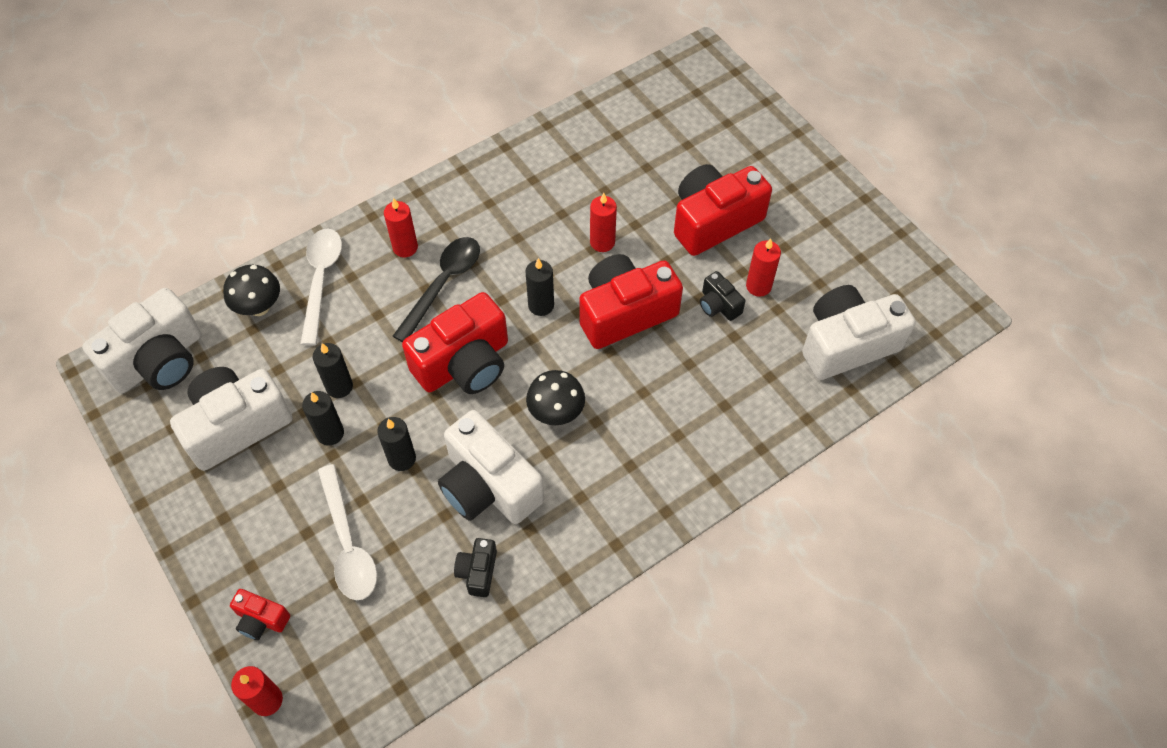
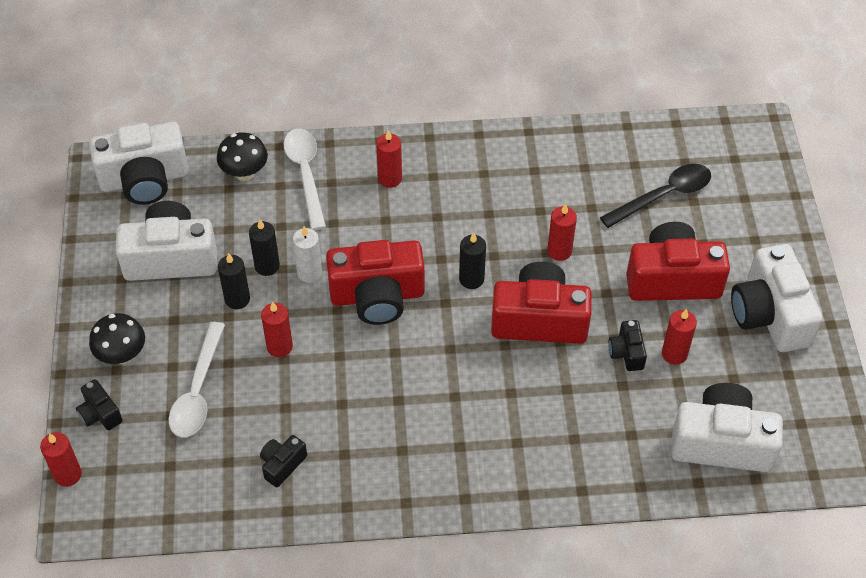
camera: 30 degrees right, 5 degrees down
red camera [230,589,290,640] -> black camera [76,379,122,430]
white spoon [300,228,342,346] -> white spoon turned 45 degrees counterclockwise [284,129,326,230]
black candle [377,417,416,471] -> red candle [261,302,293,357]
black spoon [393,237,480,342] -> black spoon moved to [600,164,711,228]
white camera [438,410,544,524] -> white camera moved to [731,244,823,352]
black mushroom [526,370,585,425] -> black mushroom moved to [89,313,145,364]
none -> white candle [293,226,322,283]

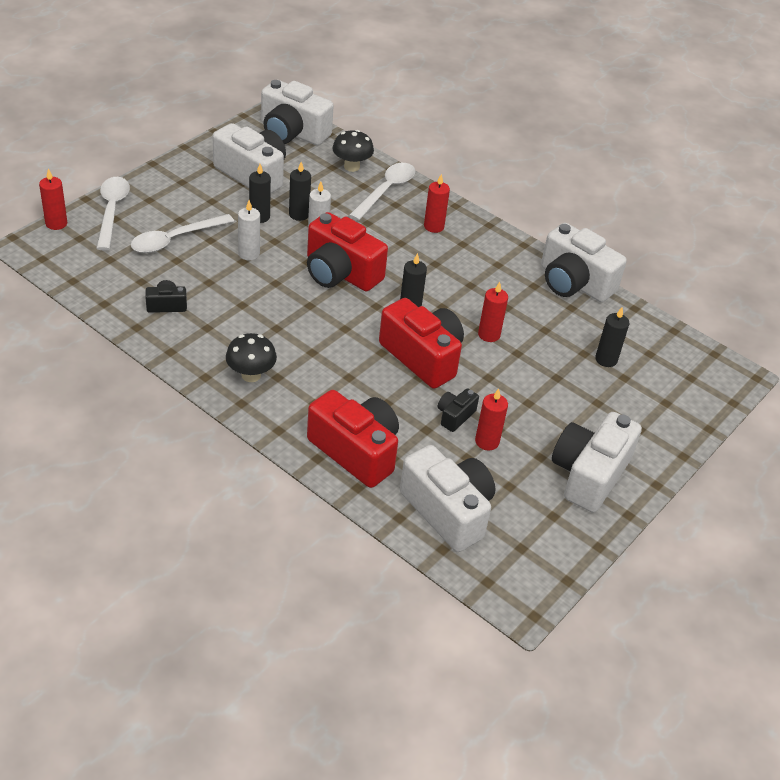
camera: 40 degrees right, 10 degrees down
black camera [76,379,122,430] -> white spoon [96,177,130,251]
black mushroom [89,313,145,364] -> black mushroom moved to [226,333,277,382]
red candle [261,302,293,357] -> white candle [238,200,260,260]
black spoon [600,164,711,228] -> black candle [595,307,629,367]
red camera [626,222,730,301] -> red camera moved to [307,390,399,488]
none -> white camera [541,223,627,302]

